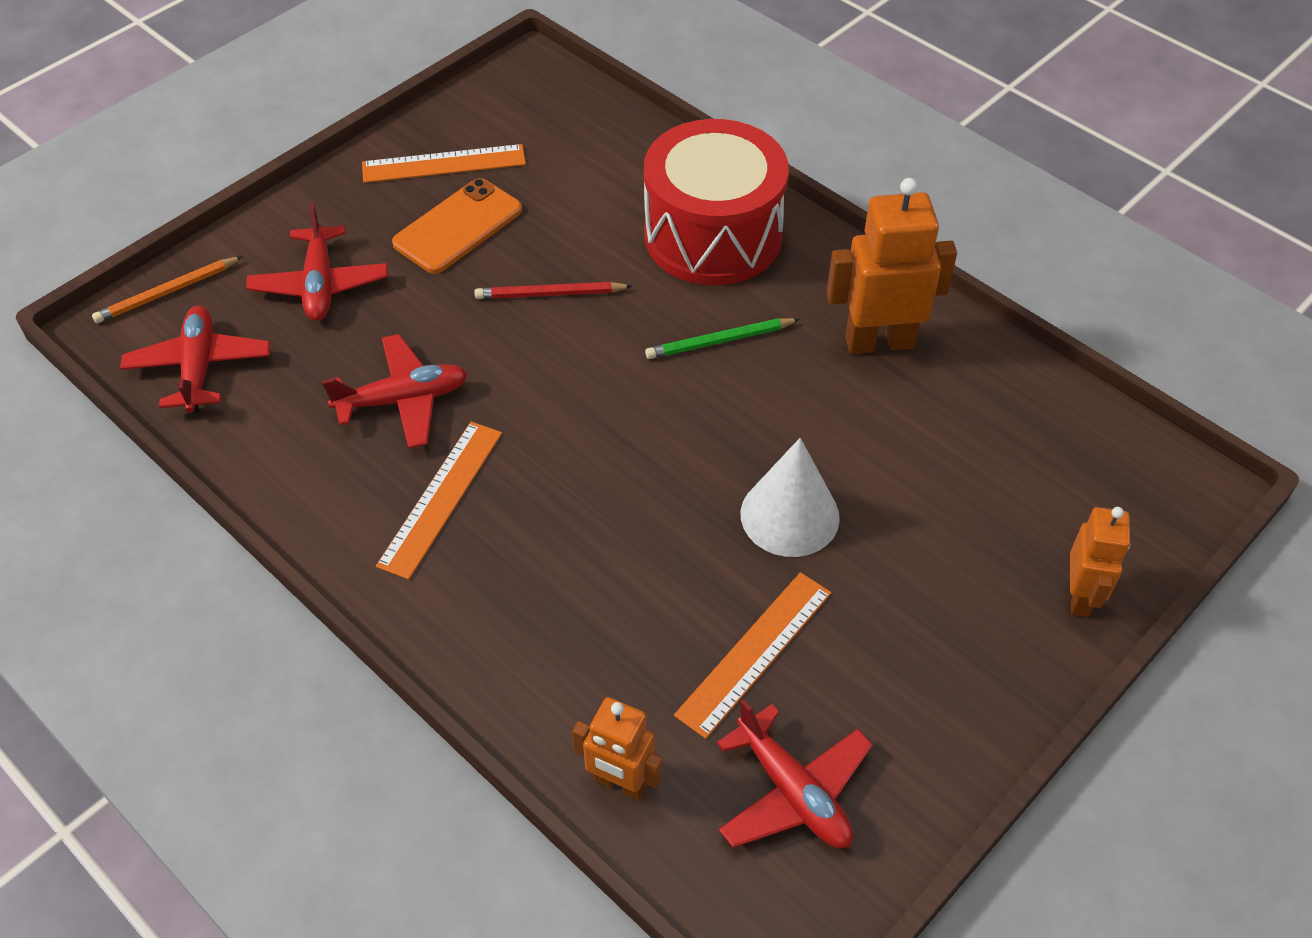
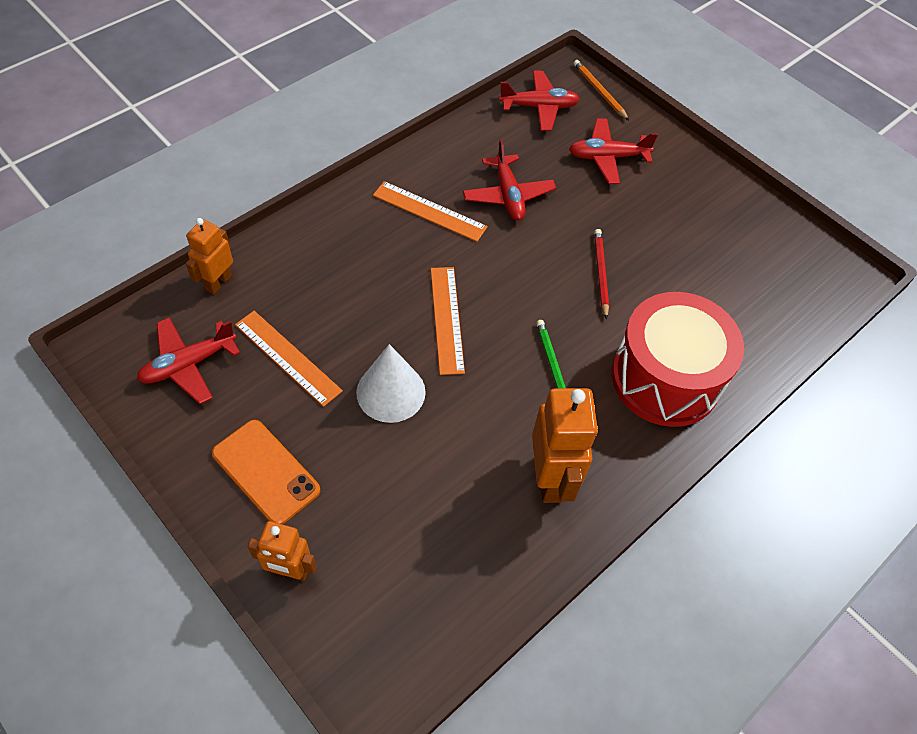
camera: 90 degrees right, 5 degrees up
orange ruler [362,144,526,183] -> orange ruler moved to [431,267,465,375]
orange phone [392,178,522,274] -> orange phone moved to [212,420,320,524]

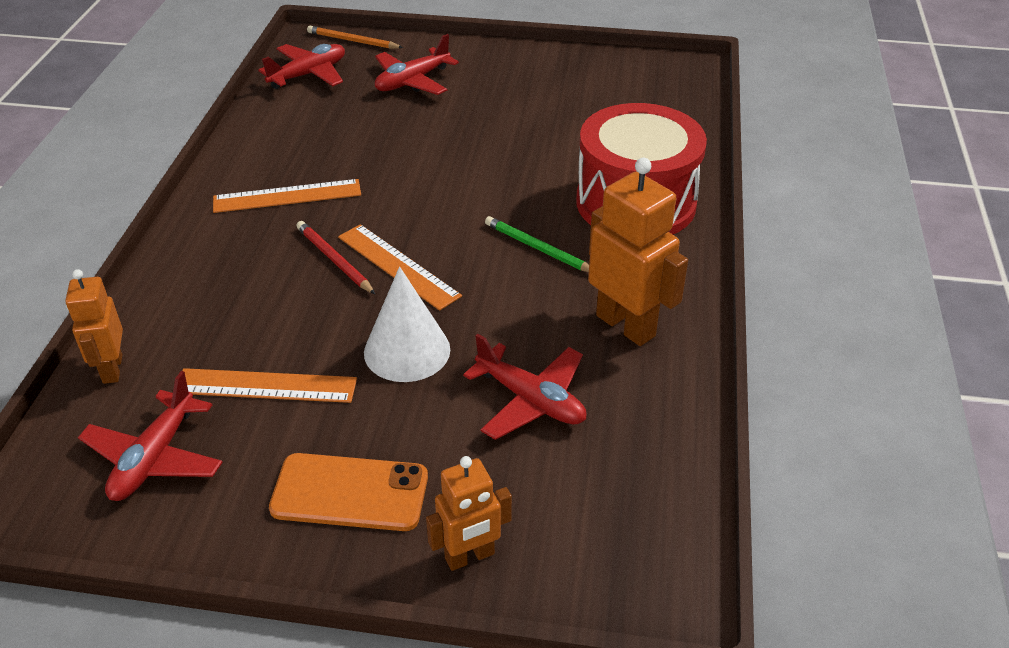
camera: 35 degrees left, 15 degrees down
red plane [463,140,556,220] -> red plane moved to [463,334,586,440]
red pencil [594,229,609,319] -> red pencil moved to [297,221,375,294]

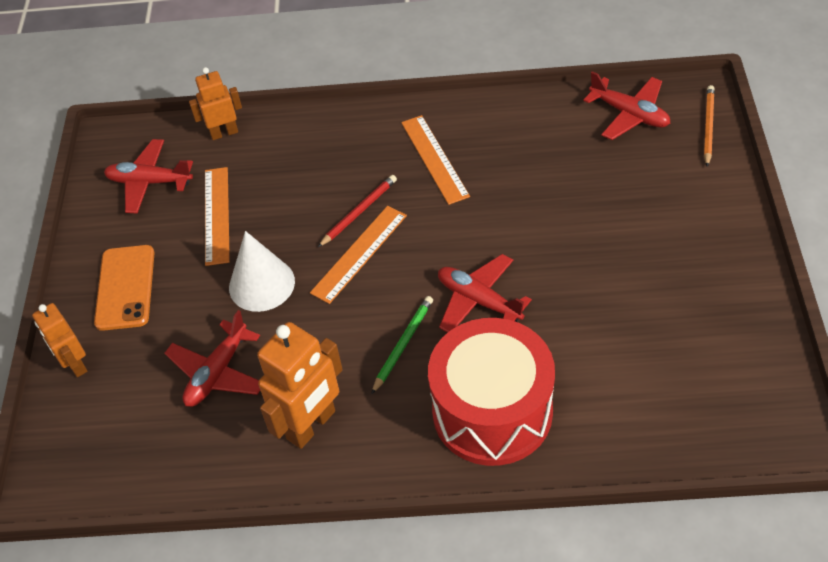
camera: 85 degrees right, 10 degrees up
red plane [375,34,459,95] -> red plane moved to [438,254,532,333]

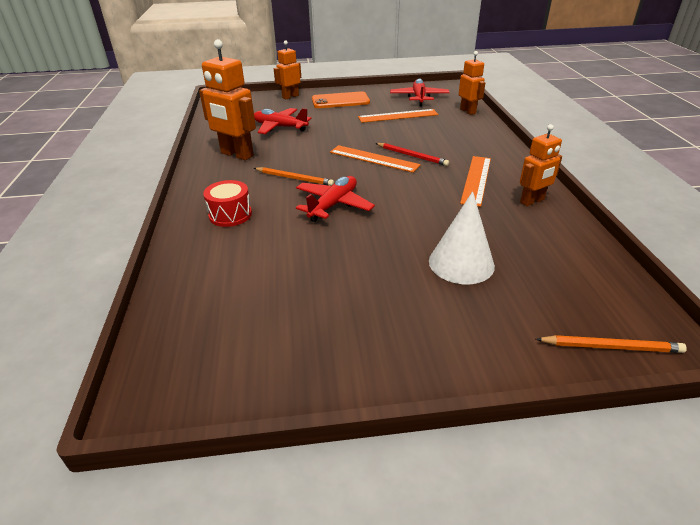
camera: 80 degrees right, 15 degrees down
white cone [229,231,295,312] -> white cone moved to [429,191,495,284]
green pencil [371,296,433,394] -> orange pencil [254,167,334,186]
orange ruler [401,115,470,205] -> orange ruler turned 45 degrees counterclockwise [460,156,491,207]
red drum [428,318,555,466] -> red drum [203,180,252,227], size x0.47
red plane [583,71,670,140] -> none
none -> orange robot [520,124,562,206]

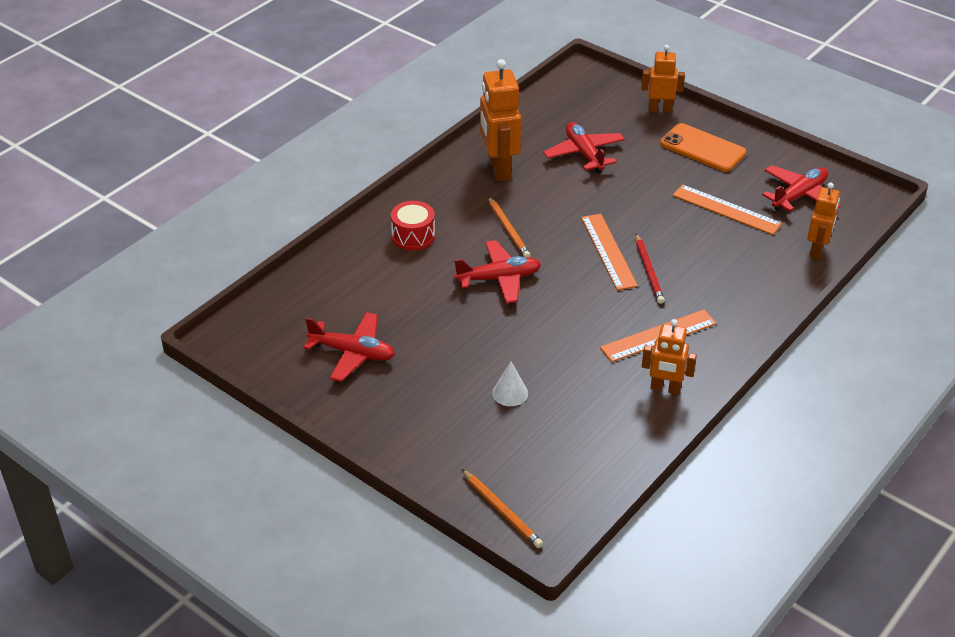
camera: 45 degrees right, 5 degrees up
white cone [429,191,495,284] -> white cone [492,361,528,406], size x0.56
none -> red plane [303,312,395,382]

